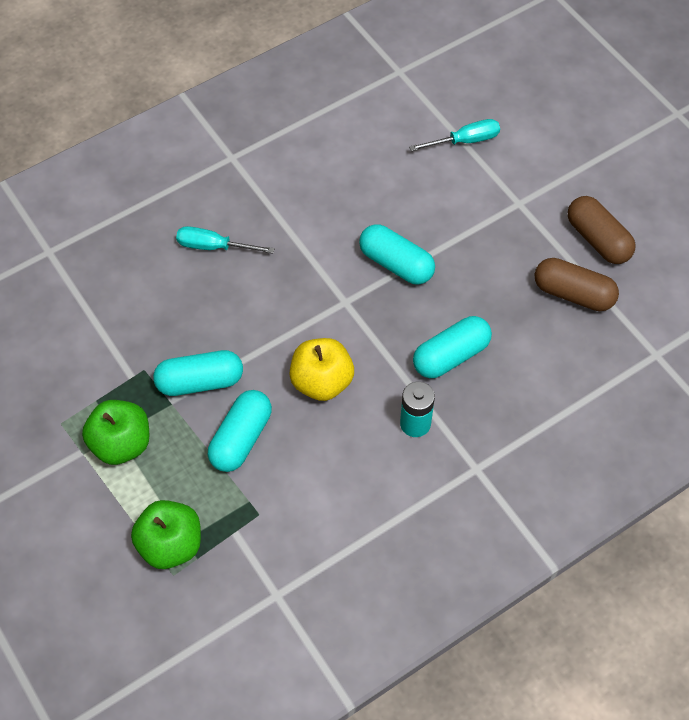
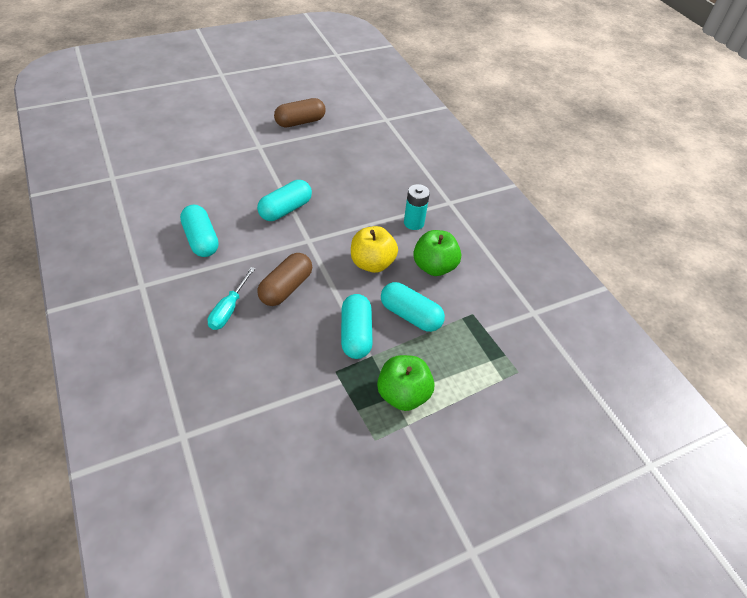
camera: 85 degrees left, 10 degrees down
green apple [131,500,201,569] -> green apple moved to [413,230,461,276]
turquoise screwdriver [409,119,500,151] -> none
turquoise capsule [413,316,492,378] -> turquoise capsule moved to [180,205,219,257]
brown capsule [534,258,619,311] -> brown capsule moved to [257,253,312,306]

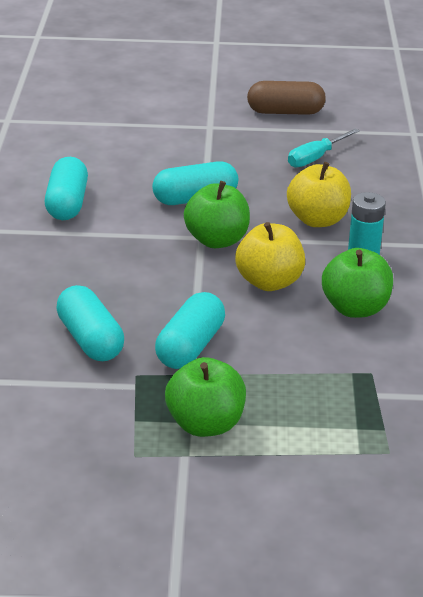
camera: 30 degrees right, 15 degrees down
turquoise screwdriver [207,267,255,330] -> turquoise screwdriver moved to [288,128,360,168]
brown capsule [257,253,312,306] -> none
turquoise capsule [381,282,445,332] -> turquoise capsule moved to [56,285,124,361]
none -> green apple [184,181,250,248]
none -> yellow apple [287,162,351,227]

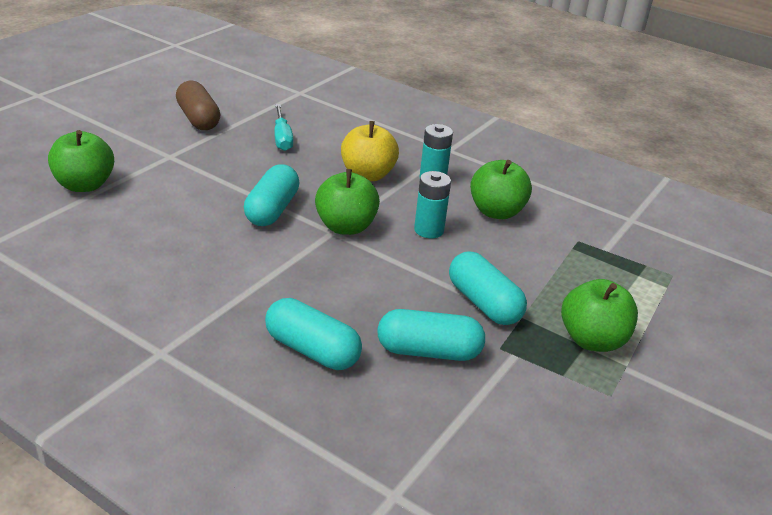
camera: 60 degrees left, 0 degrees up
turquoise capsule [45,157,88,220] -> turquoise capsule moved to [265,298,362,370]
yellow apple [235,222,305,291] -> turquoise battery [414,171,451,238]
brown capsule [247,81,326,115] -> brown capsule turned 60 degrees counterclockwise [176,81,221,130]
none -> green apple [48,130,114,192]

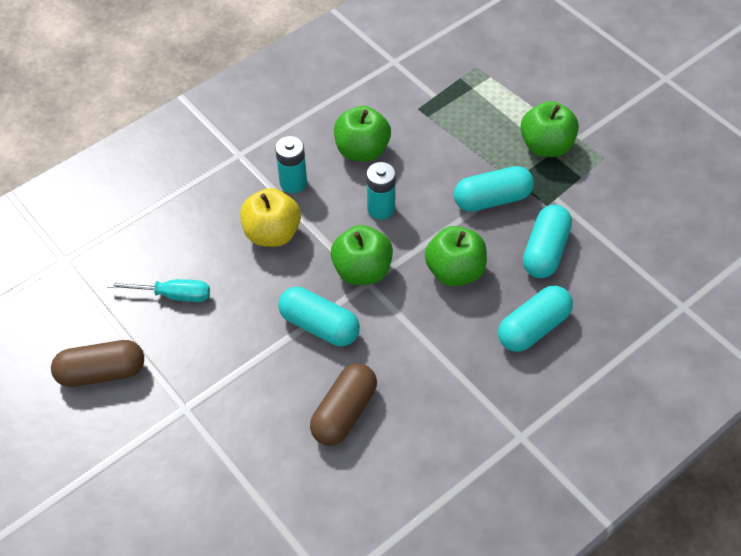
camera: 70 degrees left, 20 degrees up
green apple [48,130,114,192] -> green apple moved to [425,226,487,286]
none -> brown capsule [310,363,377,446]

